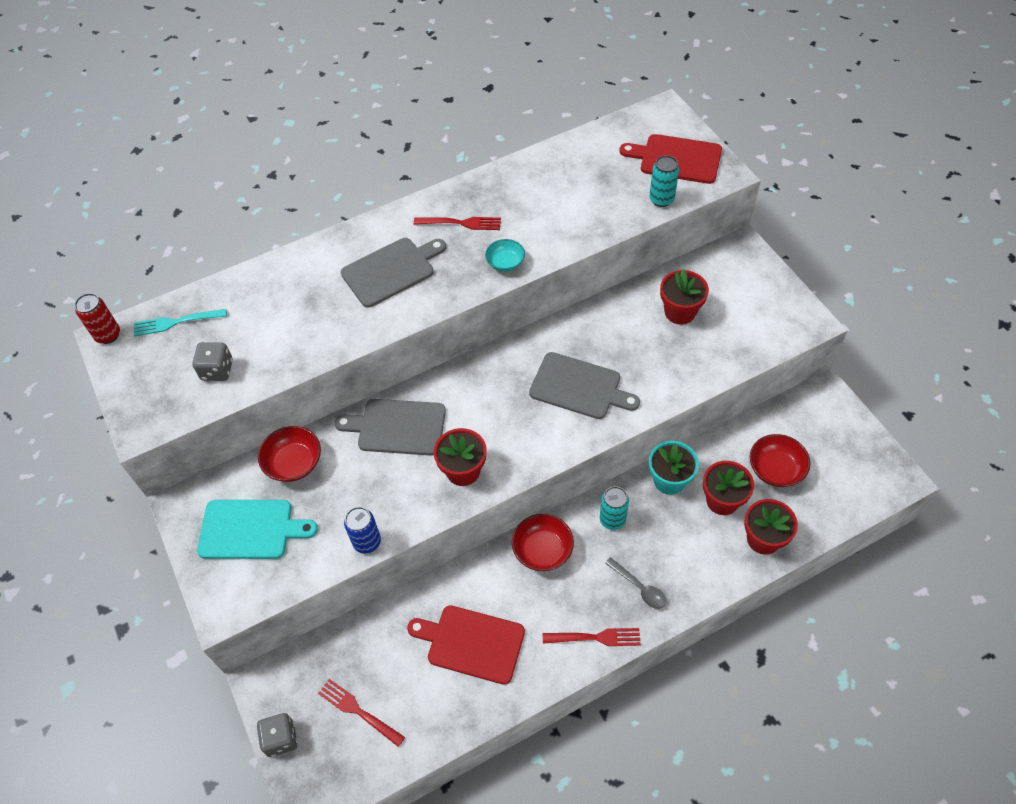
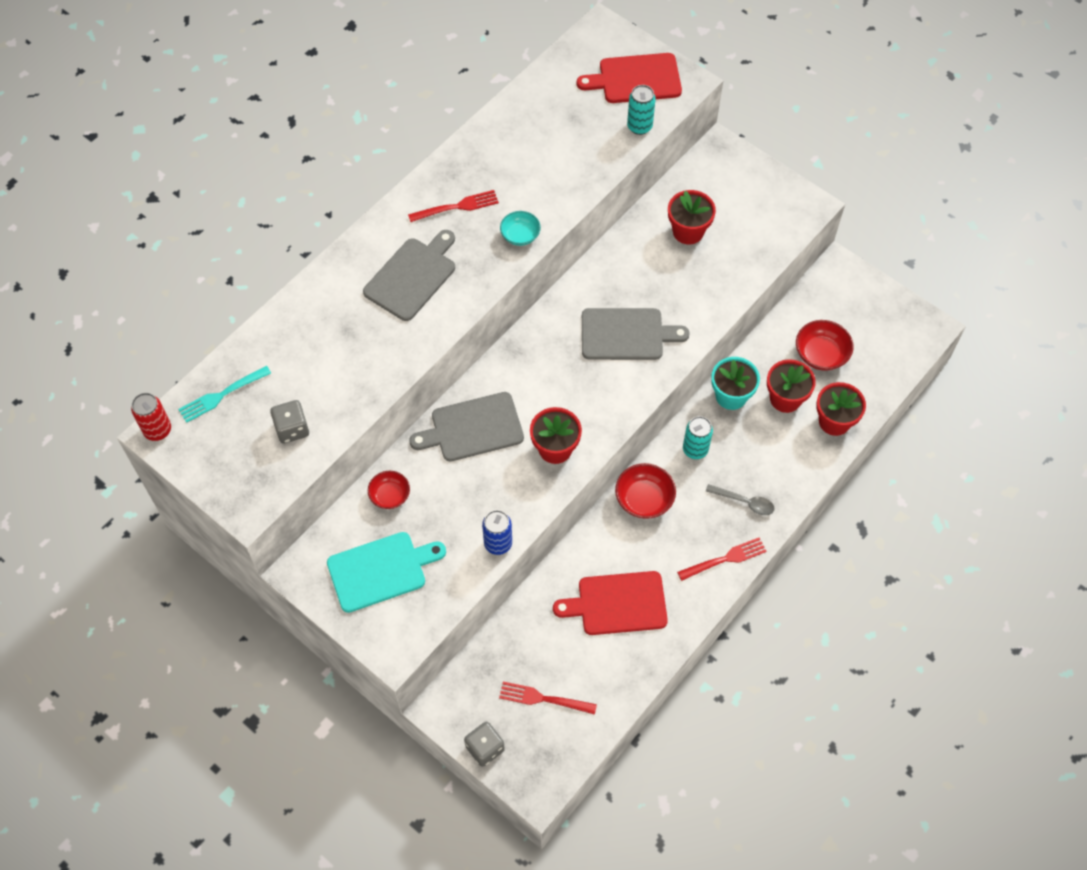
camera: 25 degrees left, 5 degrees up
red bowl [258,426,321,482] -> red bowl [368,471,410,509], size x0.67

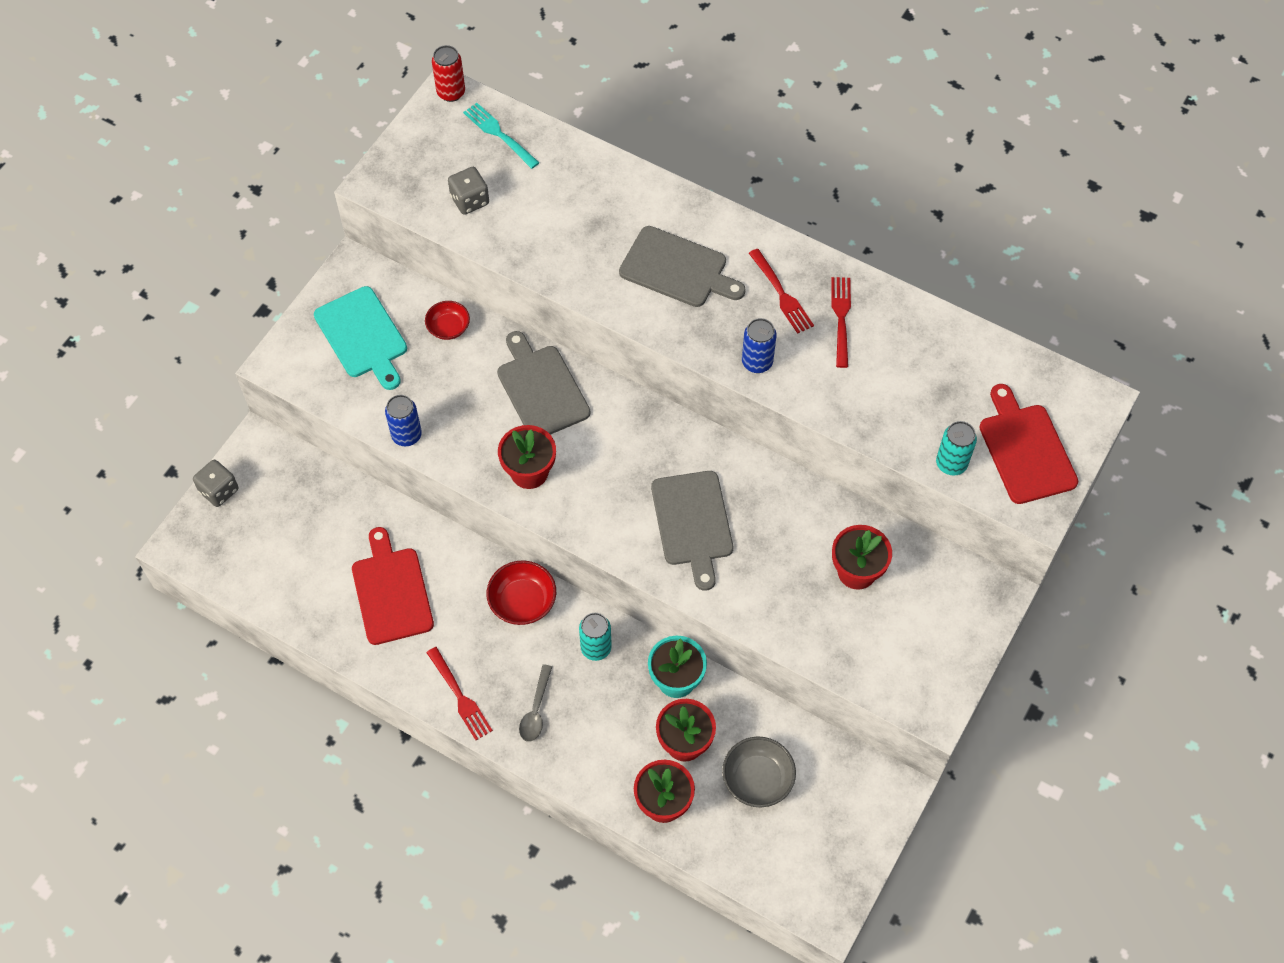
camera: 80 degrees right, 0 degrees up
red fork [499,681,597,715] -> red fork moved to [831,277,851,368]
turquoise bowl [500,211,541,246] -> blue can [742,318,776,373]
red bowl [796,320,854,371] -> grey bowl [722,736,796,807]

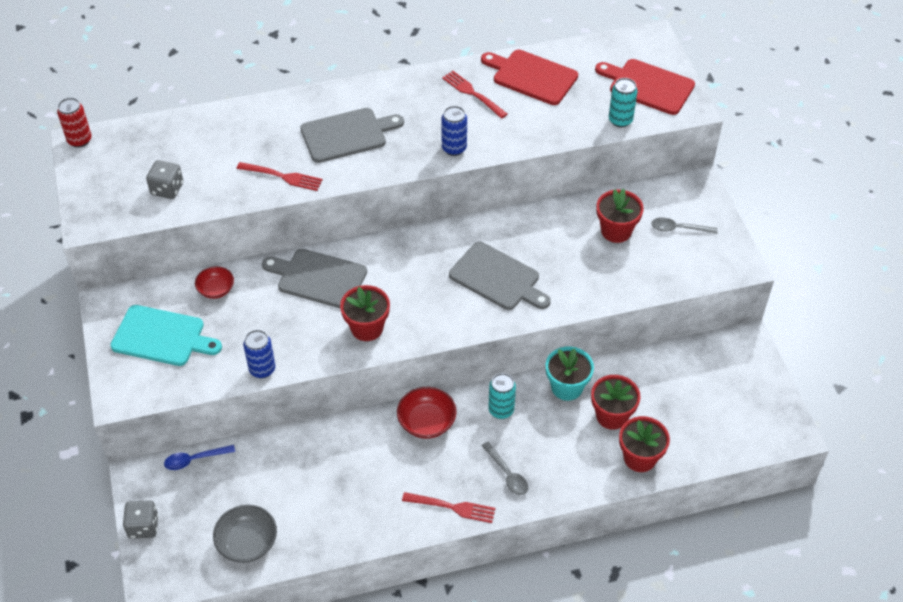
camera: 45 degrees left, 10 degrees down
red cutting board [352,527,434,645] -> red cutting board moved to [481,50,578,105]
turquoise fork [463,103,540,169] -> none
grey bowl [722,736,796,807] -> grey bowl moved to [213,505,277,563]
red fork [749,249,814,334] -> red fork moved to [236,162,323,191]
none -> blue spoon [164,445,235,470]
none -> grey spoon [651,217,718,234]

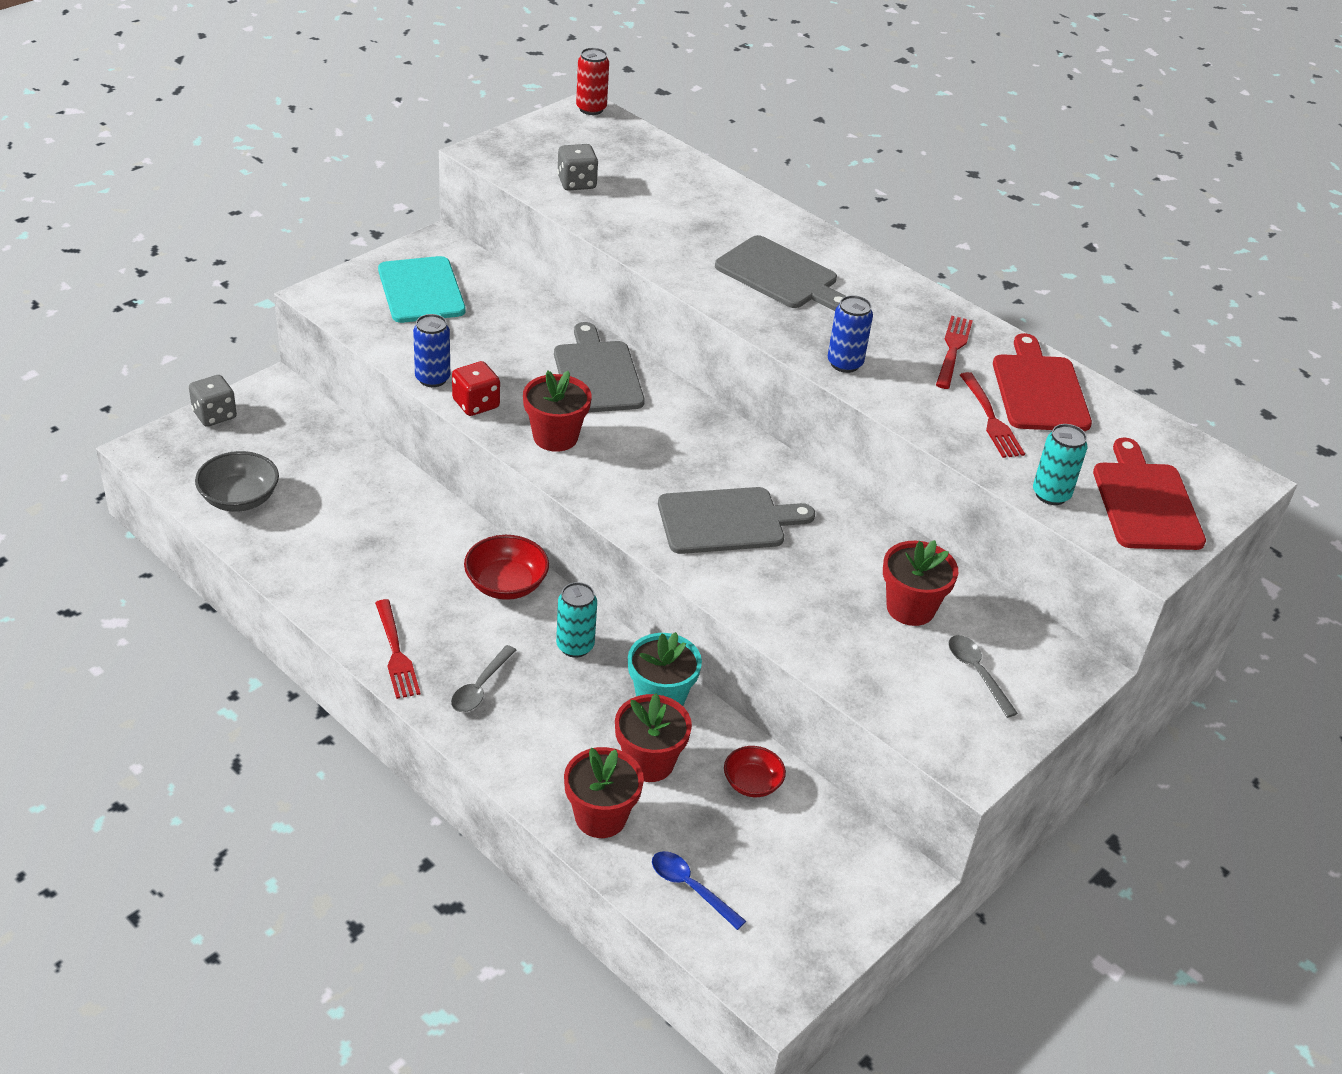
camera: 55 degrees right, 10 degrees down
blue spoon [164,445,235,470] -> blue spoon moved to [652,851,746,930]
red bowl [195,266,234,299] -> red bowl moved to [724,746,786,797]
red fork [236,162,323,191] -> red fork moved to [960,372,1025,458]
grey cutting board [449,242,551,310] -> grey cutting board turned 105 degrees counterclockwise [658,487,815,554]
none -> red dice [452,361,500,416]

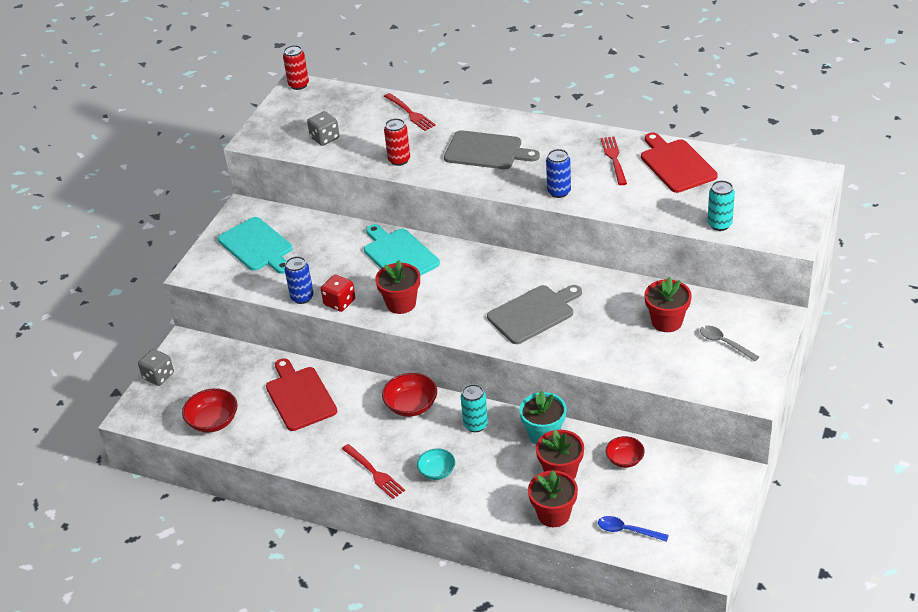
camera: 15 degrees left, 0 degrees up
grey bowl [195,451,279,512] -> red bowl [182,388,237,433]
grey spoon [451,645,516,712] -> turquoise bowl [417,448,455,480]
grey cutting board [554,322,645,413] -> turquoise cutting board [364,224,440,276]
red fork [960,372,1025,458] -> red fork moved to [384,93,436,131]
red cutting board [1093,438,1206,550] -> red cutting board moved to [266,358,337,431]
none -> red can [384,118,410,166]

